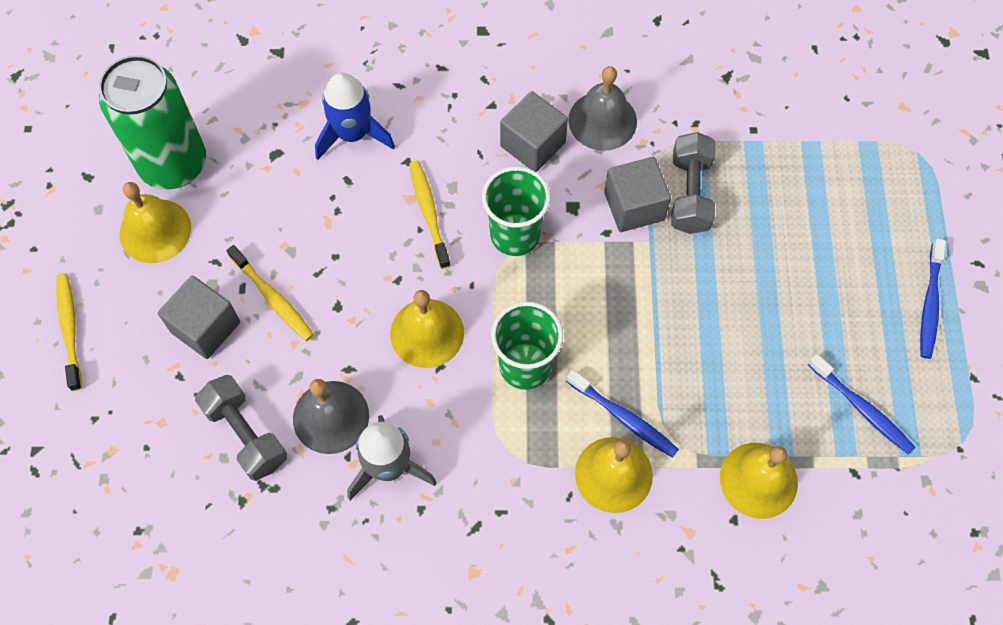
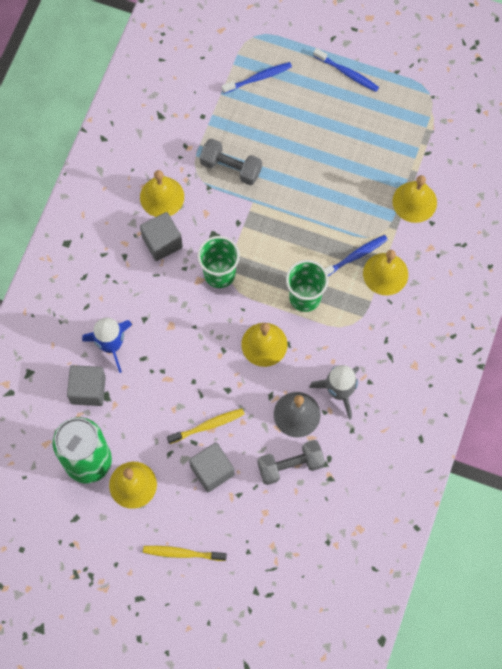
camera: 70 degrees left, 5 degrees up
yellow toothbrush [409,161,451,269] -> none
grey bell [568,66,637,151] -> yellow bell [140,170,184,217]
grey cube [604,157,671,232] -> grey cube moved to [67,365,106,406]
blue toothbrush [808,354,916,455] -> blue toothbrush moved to [222,62,292,94]

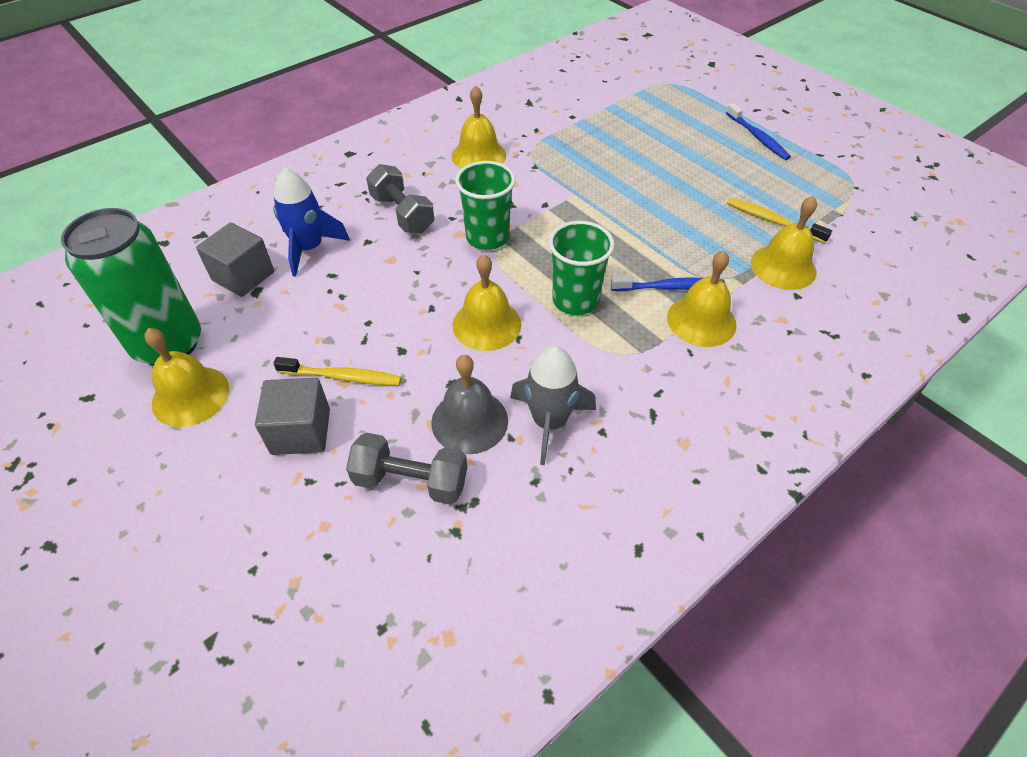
camera: 30 degrees right, 20 degrees down
grey cube [140,212,183,261] -> none
yellow toothbrush [143,546,227,561] -> yellow toothbrush moved to [727,198,832,243]
grey dumbbell [200,139,262,185] -> grey dumbbell moved to [366,164,434,233]
blue toothbrush [222,62,292,94] -> none

